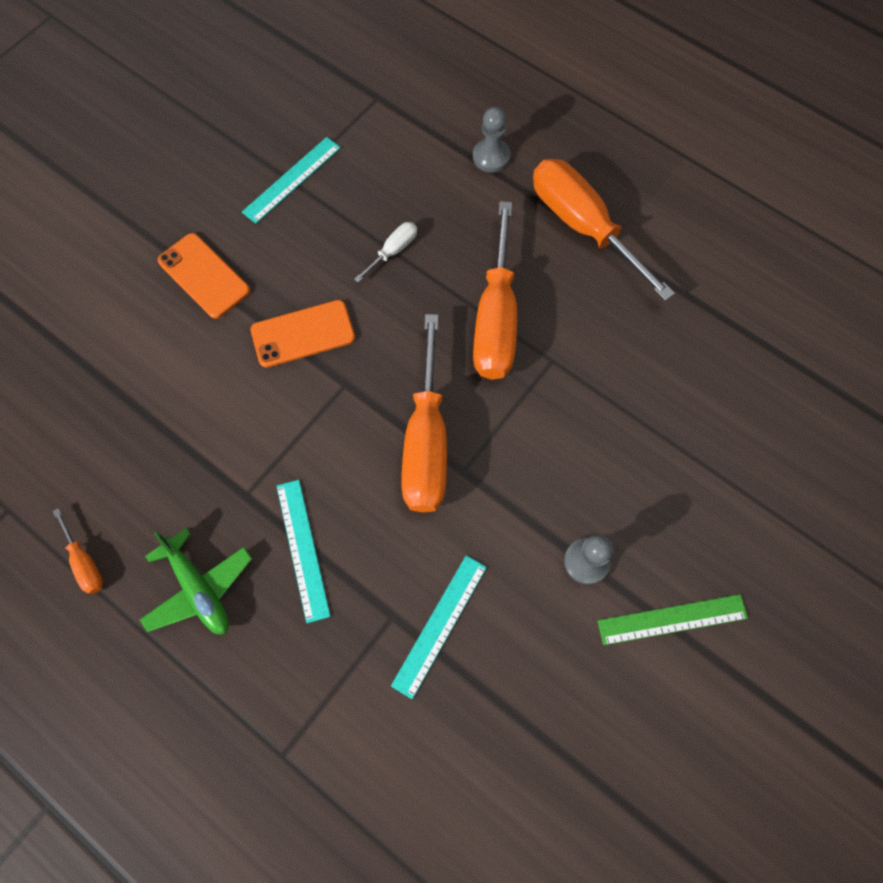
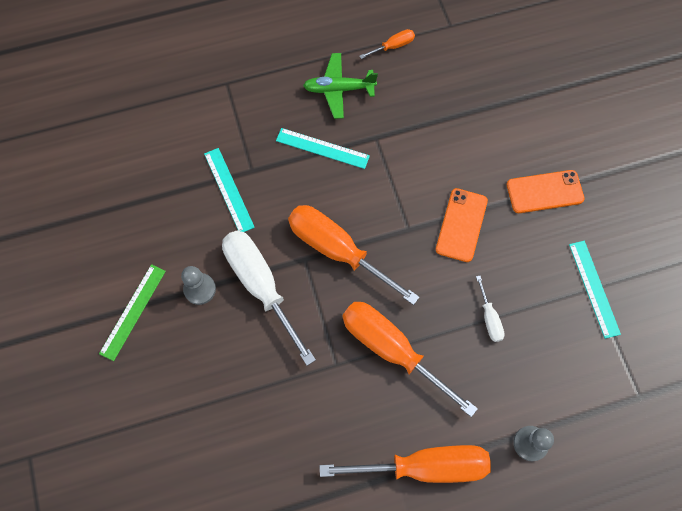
camera: 125 degrees right, 0 degrees up
orange screwdriver [53,508,103,594] -> orange screwdriver turned 150 degrees clockwise [360,29,415,59]
none -> white screwdriver [222,230,316,366]

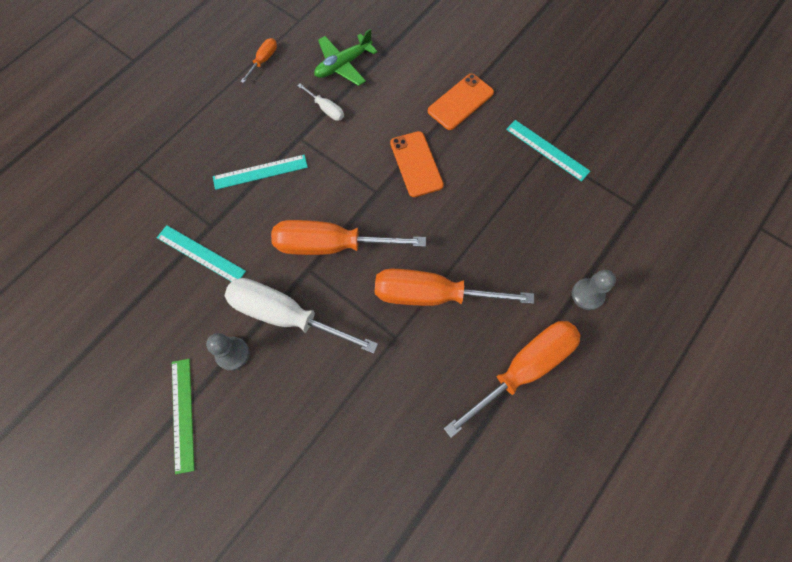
camera: 35 degrees left, 0 degrees up
green plane [303,53,378,119] -> green plane moved to [314,29,378,86]
white screwdriver [476,276,505,342] -> white screwdriver moved to [297,83,344,121]

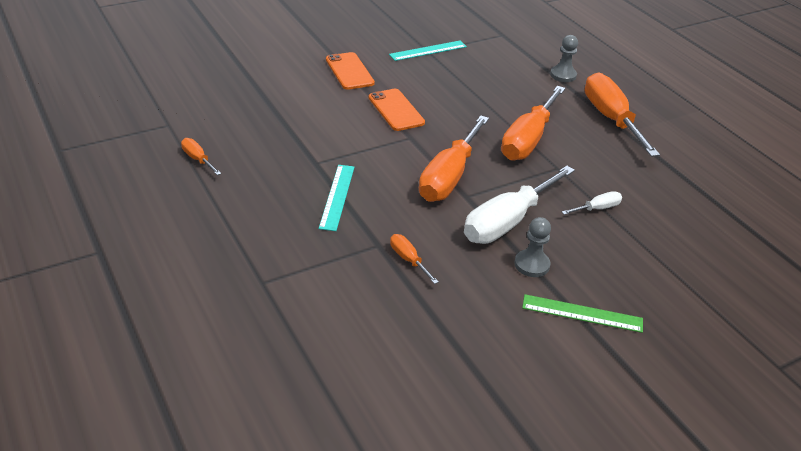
camera: 70 degrees left, 30 degrees down
turquoise ruler [157,225,246,282] -> orange screwdriver [390,234,439,284]
white screwdriver [297,83,344,121] -> white screwdriver moved to [562,191,622,215]
green plane [314,29,378,86] -> none
orange phone [390,131,444,197] -> orange phone turned 60 degrees clockwise [369,89,425,131]

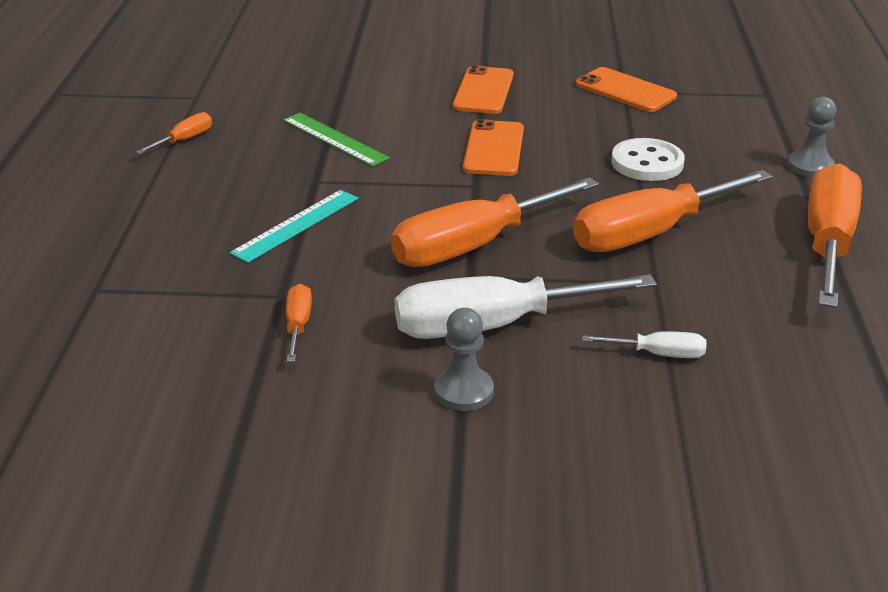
camera: 35 degrees right, 5 degrees down
orange screwdriver [181,138,221,175] -> orange screwdriver turned 45 degrees clockwise [136,112,212,154]
turquoise ruler [389,40,467,61] -> orange phone [576,67,677,112]
green ruler [522,294,643,333] -> green ruler moved to [283,113,390,167]
none -> white button [611,138,685,181]

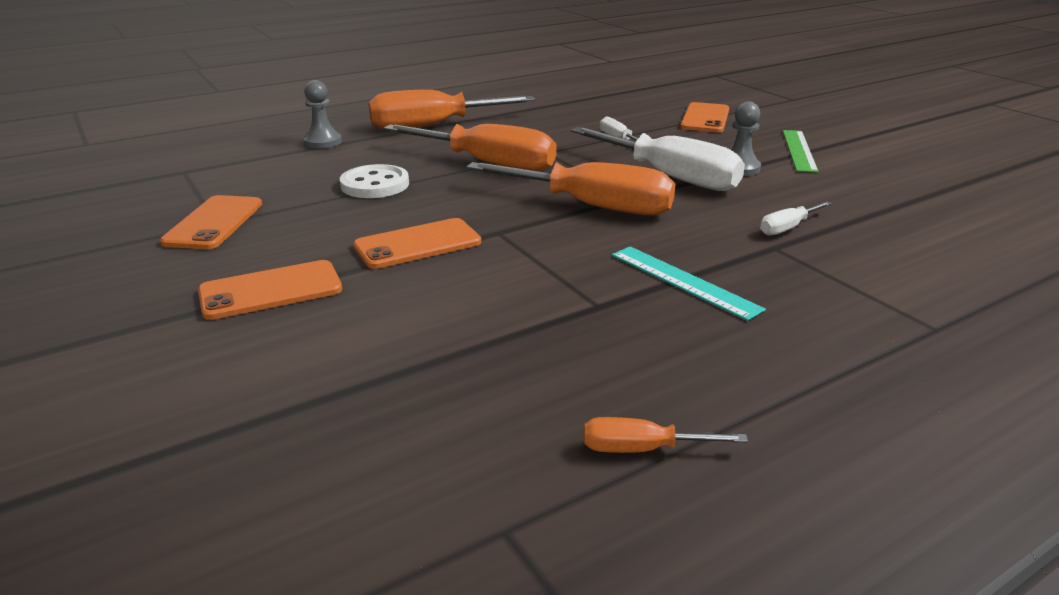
camera: 125 degrees left, 5 degrees down
turquoise ruler [230,190,358,263] -> turquoise ruler turned 45 degrees clockwise [612,246,766,321]
green ruler [283,113,390,167] -> green ruler moved to [783,130,819,173]
orange screwdriver [286,284,312,362] -> white screwdriver [760,201,832,236]
none -> orange phone [680,102,729,132]

